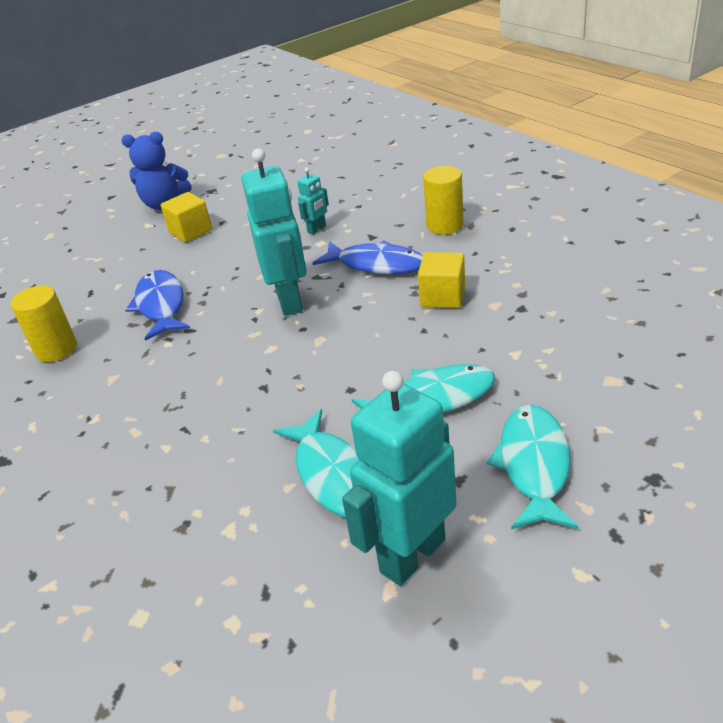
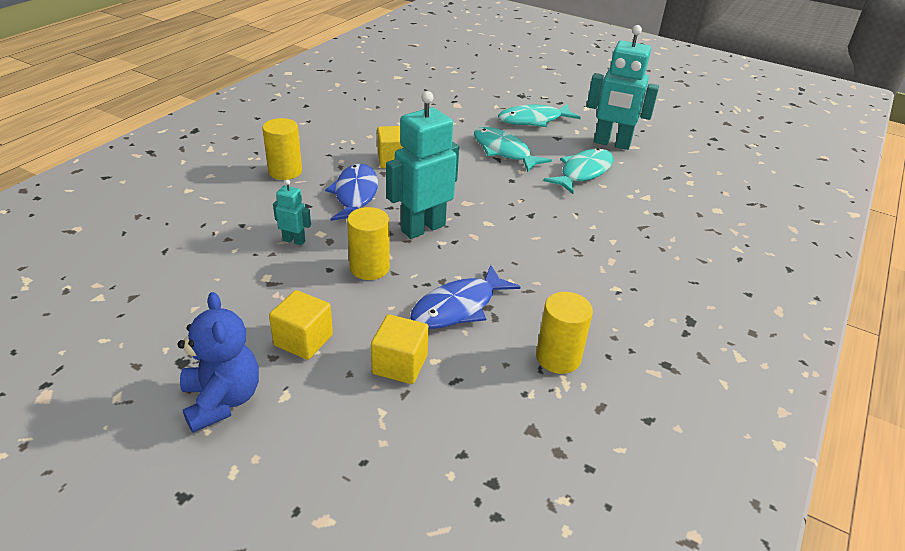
camera: 120 degrees left, 0 degrees up
none -> yellow cylinder [347,207,390,280]
none -> yellow cube [371,314,429,384]

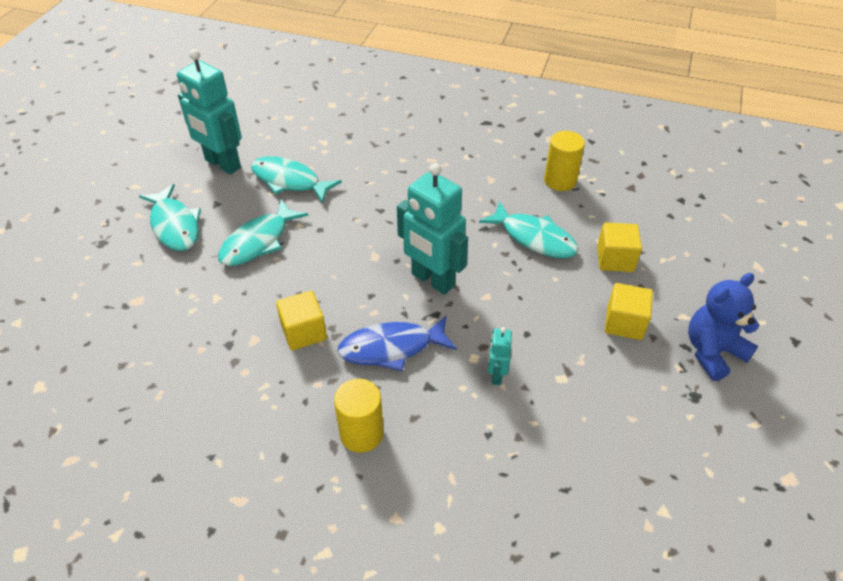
camera: 100 degrees left, 10 degrees up
yellow cylinder [347,207,390,280] -> none
blue fish [410,265,520,329] -> turquoise fish [479,201,578,258]
turquoise robot [587,25,659,150] -> turquoise robot turned 120 degrees clockwise [177,49,242,175]

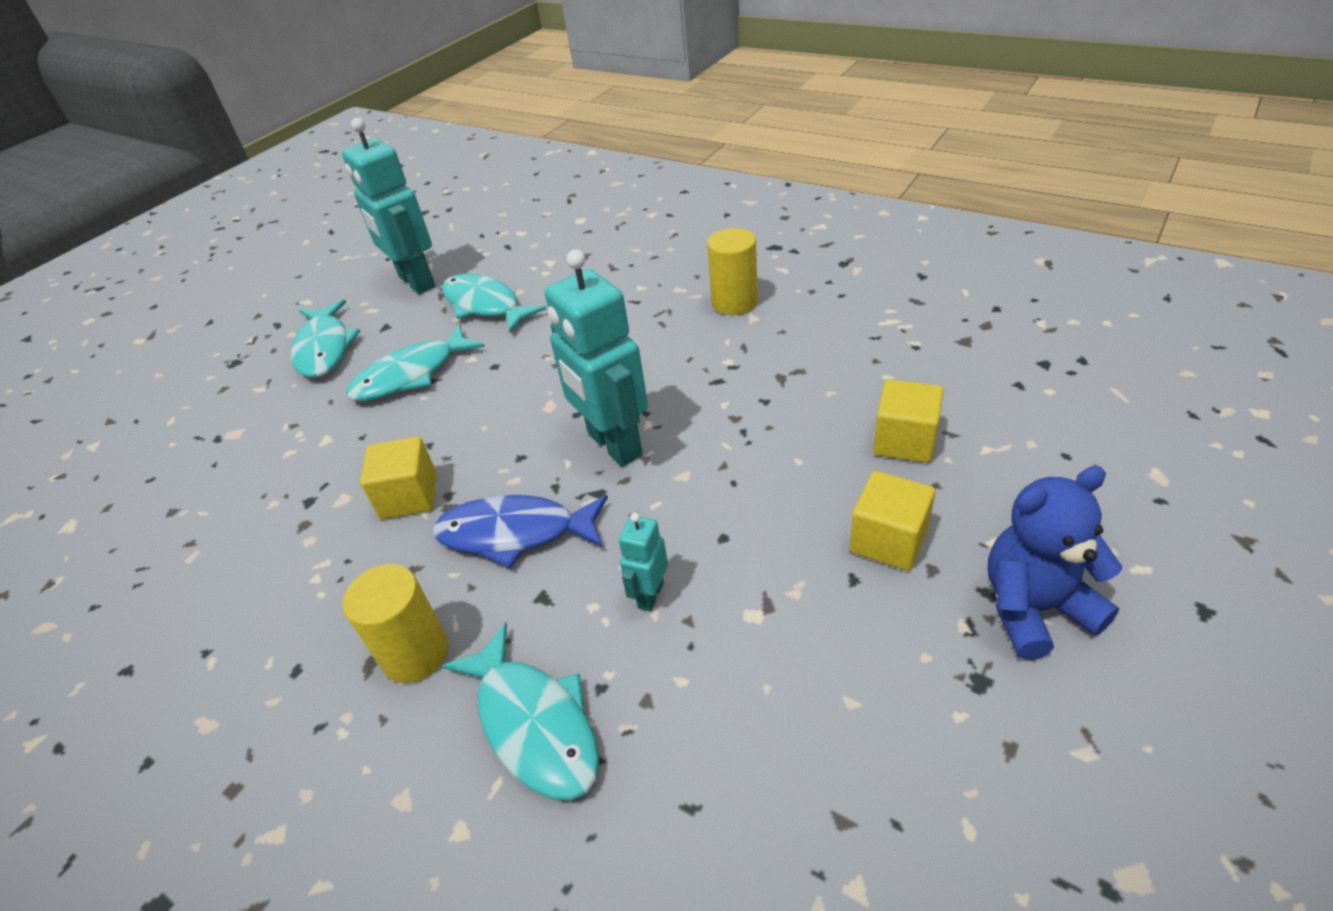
camera: 20 degrees right, 5 degrees down
turquoise fish [479,201,578,258] -> turquoise fish moved to [442,622,600,800]
yellow cylinder [544,131,585,191] -> yellow cylinder moved to [707,228,758,315]

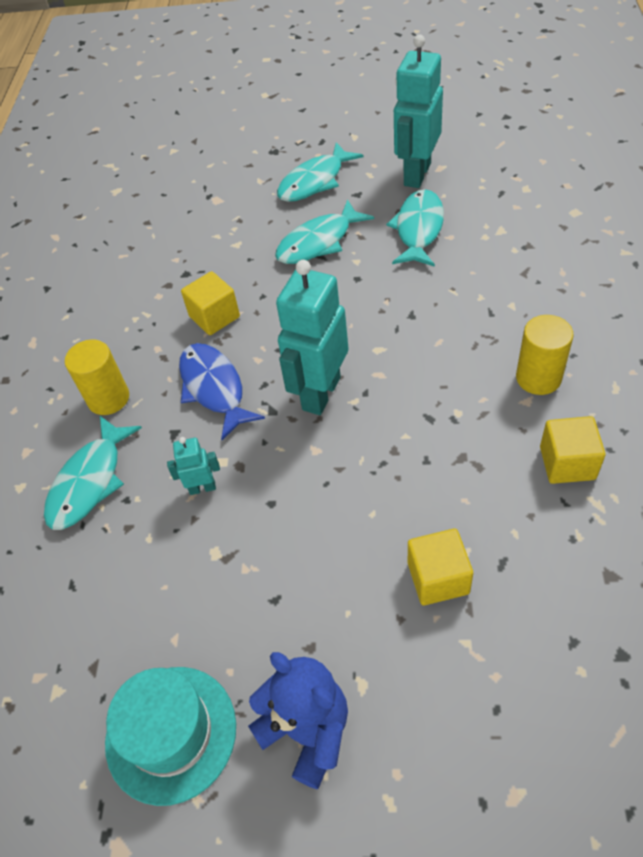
camera: 60 degrees right, 10 degrees up
turquoise fish [346,324,485,401] -> turquoise fish turned 60 degrees counterclockwise [275,199,374,264]
yellow cube [850,471,935,571] -> yellow cube moved to [540,416,606,484]
none -> turquoise hat [105,667,236,806]

